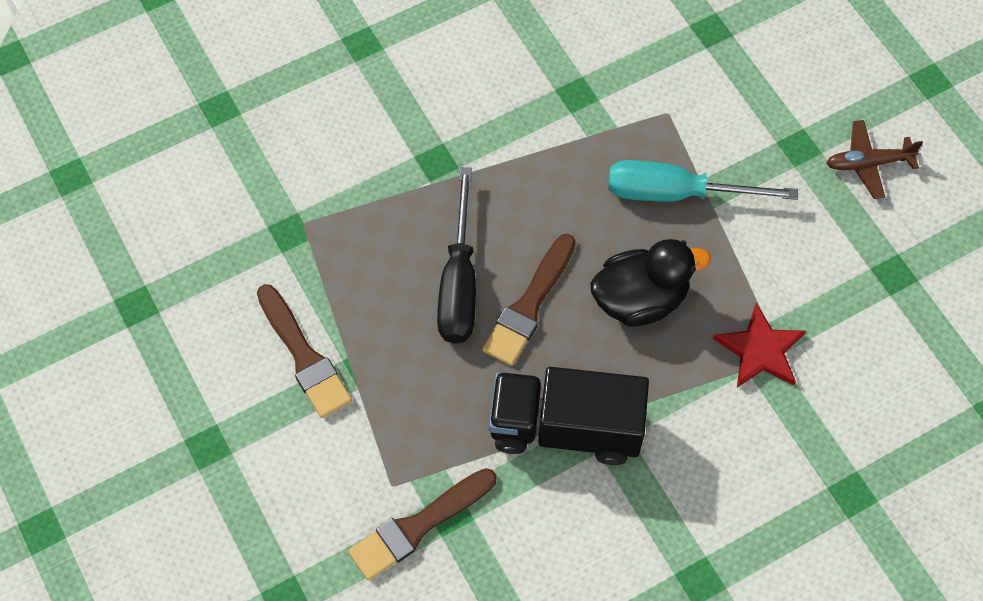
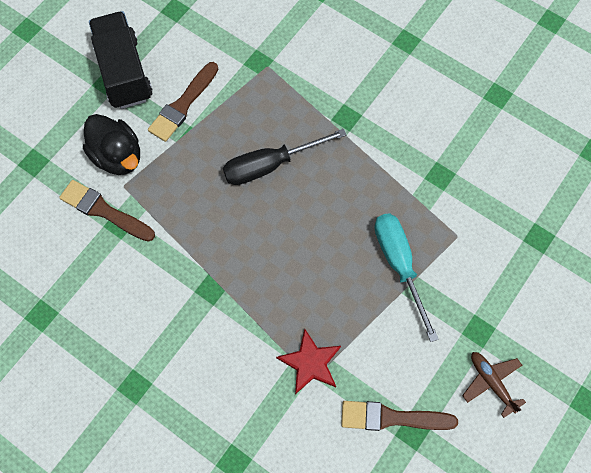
camera: 65 degrees right, 5 degrees up
brown brush [482,234,576,366] -> brown brush moved to [341,401,458,431]
black truck [489,367,649,465] -> black truck moved to [89,11,153,109]
black duck [590,239,711,327] -> black duck moved to [83,114,140,175]

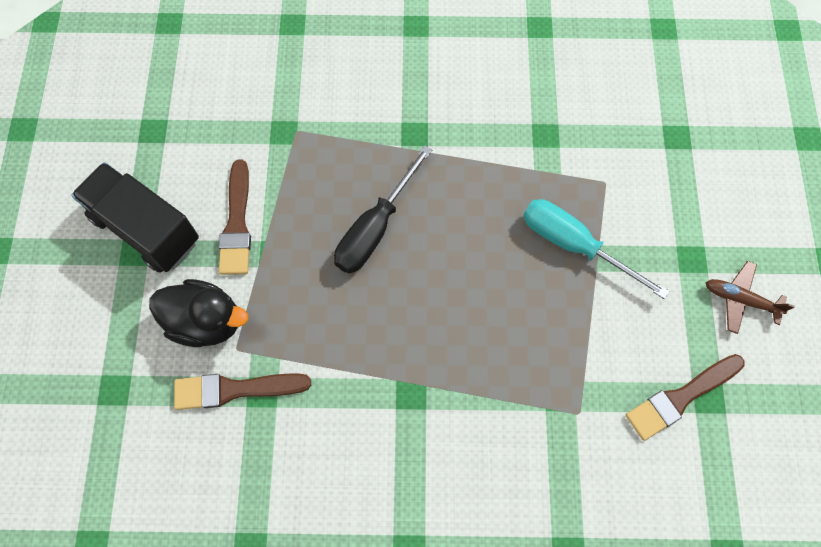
camera: 35 degrees left, 0 degrees up
red star [276,329,341,394] -> none

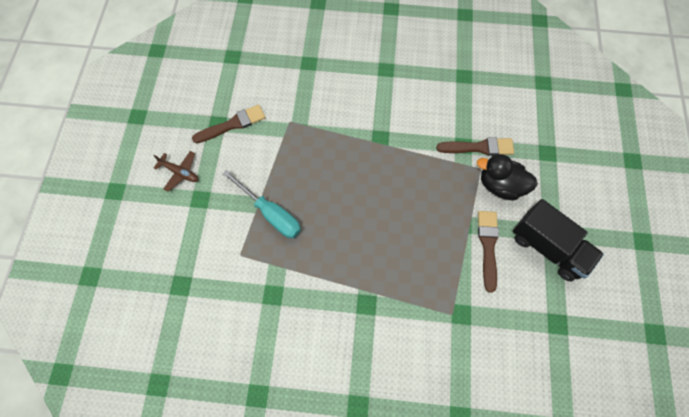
camera: 175 degrees left, 0 degrees up
black screwdriver [334,145,432,273] -> none

